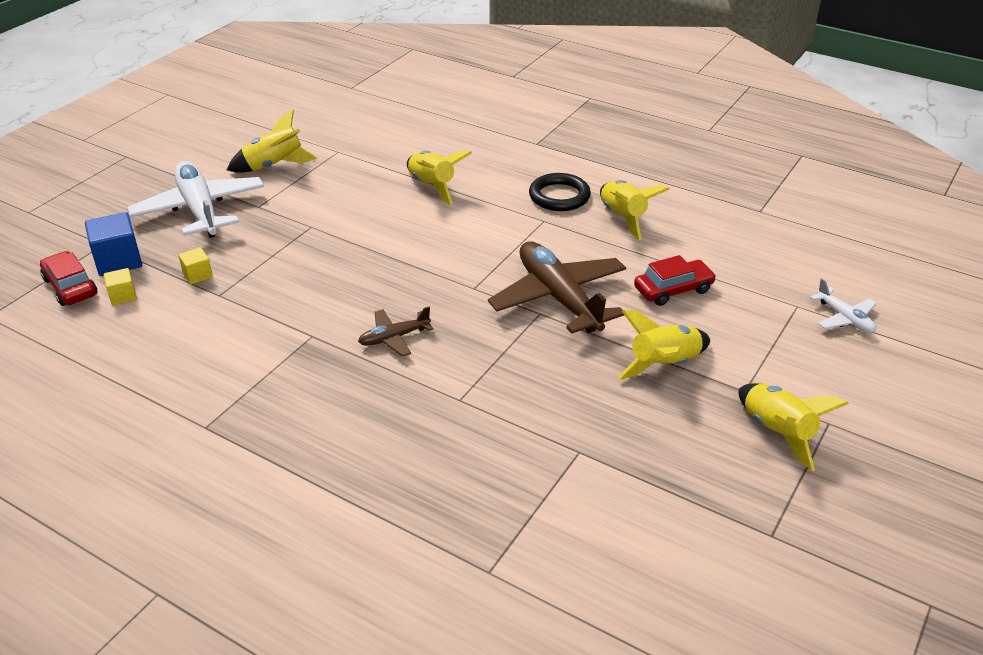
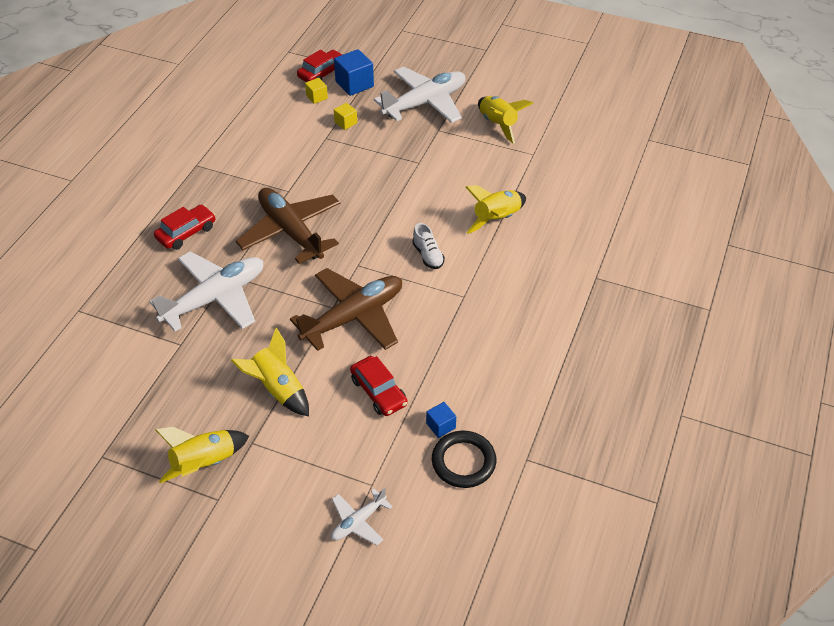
camera: 80 degrees right, 10 degrees up
brown plane [358,306,434,357] -> brown plane [235,188,340,264], size x2.06
black ring [529,173,591,211] -> black ring moved to [432,431,496,488]
yellow rocket [600,180,670,240] -> none
none -> white plane [149,251,263,332]
none -> red car [154,205,215,250]
none -> white shoe [412,223,445,269]
none -> blue cube [426,402,456,438]

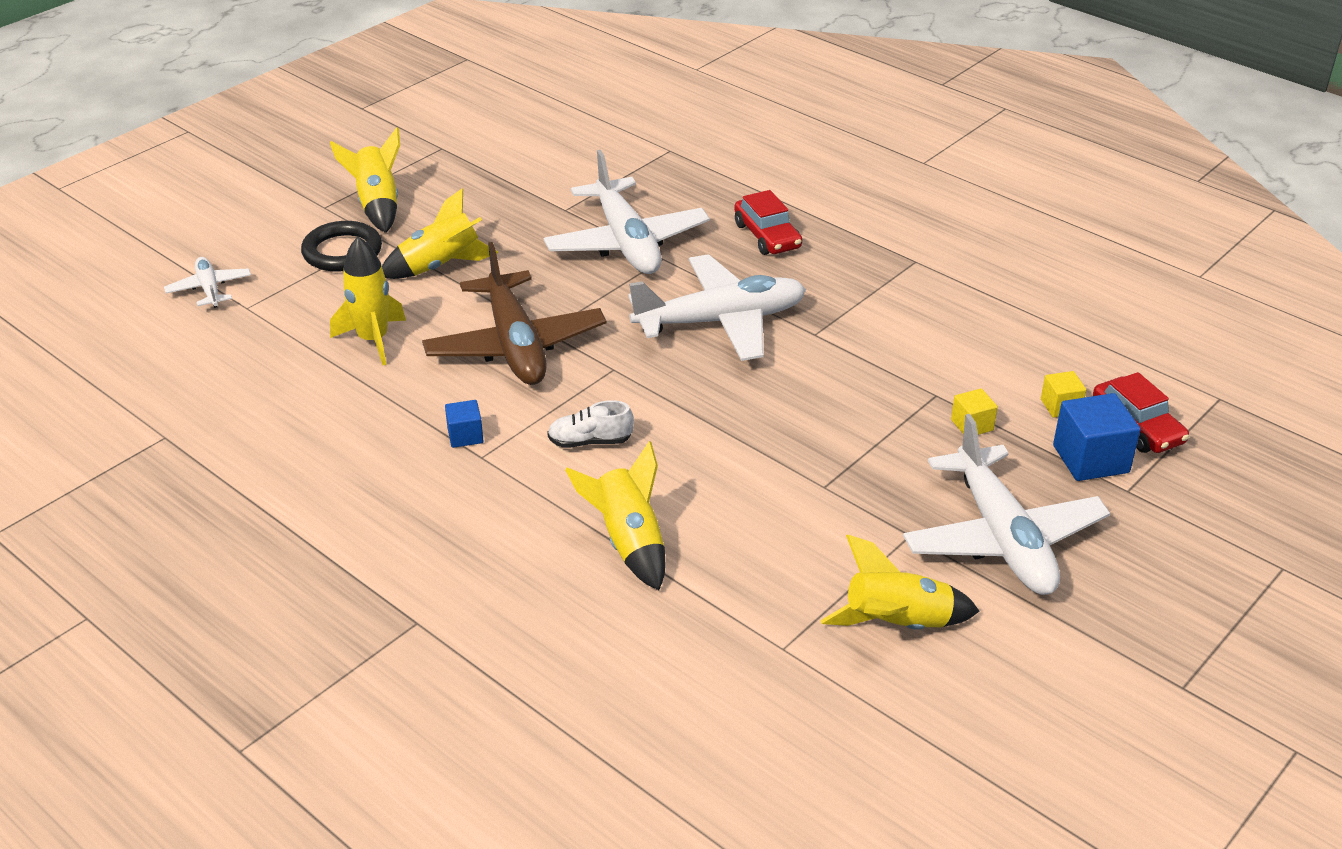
camera: 110 degrees right, 10 degrees down
brown plane [235,188,340,264] -> white plane [628,254,806,361]
red car [350,356,408,416] -> yellow rocket [330,237,406,365]
blue cube [426,402,456,438] -> blue cube moved to [445,400,483,448]
black ring [432,431,496,488] -> black ring moved to [301,221,382,271]

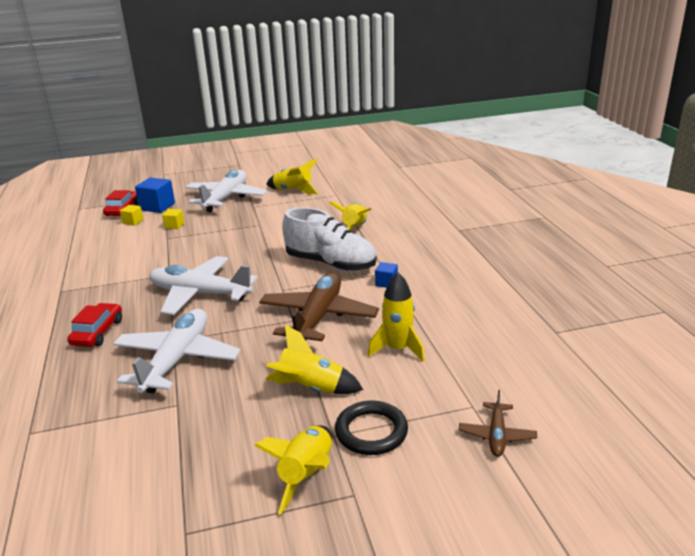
camera: 145 degrees left, 10 degrees down
white plane [164,257,251,308] -> brown plane [459,390,537,457]
white shoe [547,400,634,448] -> white shoe [282,207,376,271], size x2.22

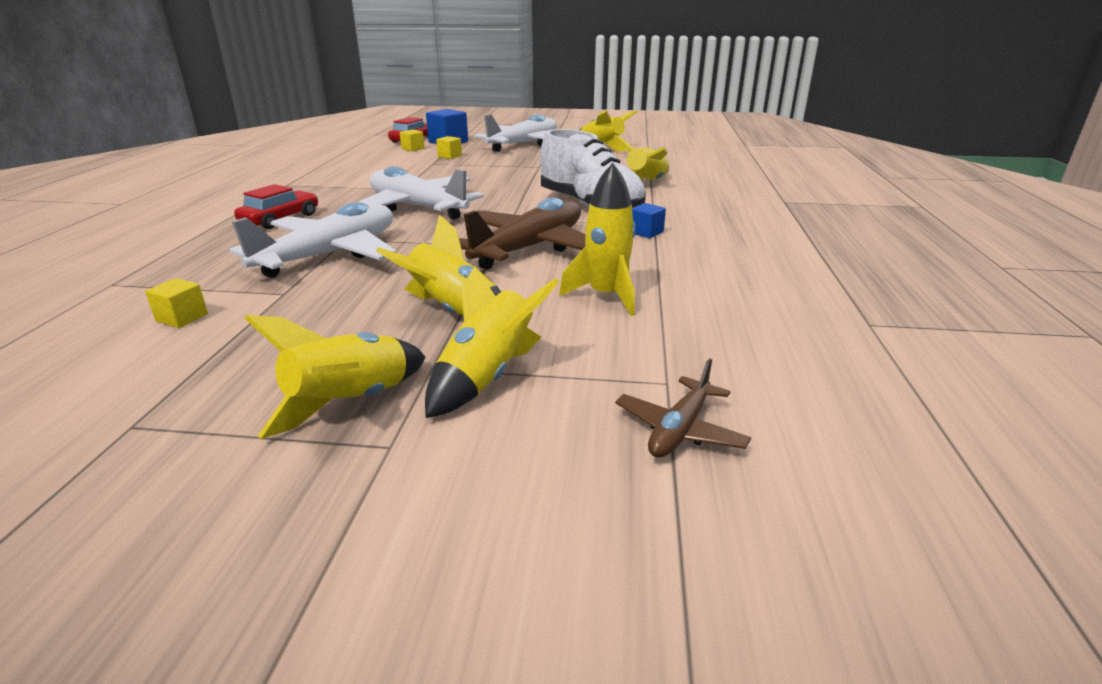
camera: 20 degrees right, 0 degrees up
black ring [335,400,408,455] -> yellow rocket [425,266,559,418]
none -> yellow cube [145,278,208,328]

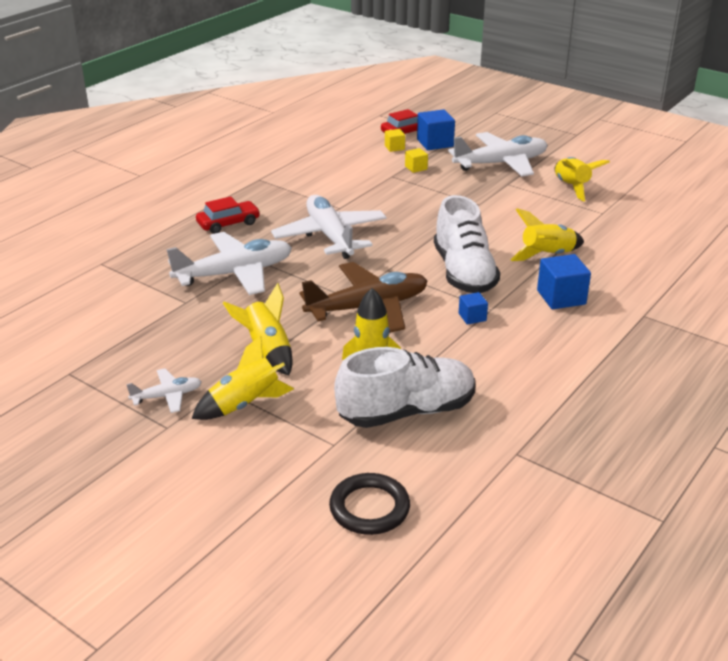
camera: 30 degrees right, 5 degrees up
yellow cube [145,278,208,328] -> none
yellow rocket [244,315,426,439] -> white plane [126,368,202,413]
brown plane [616,358,751,458] -> none
none -> black ring [329,473,410,535]
none -> white shoe [334,347,475,428]
none -> blue cube [537,254,591,309]

